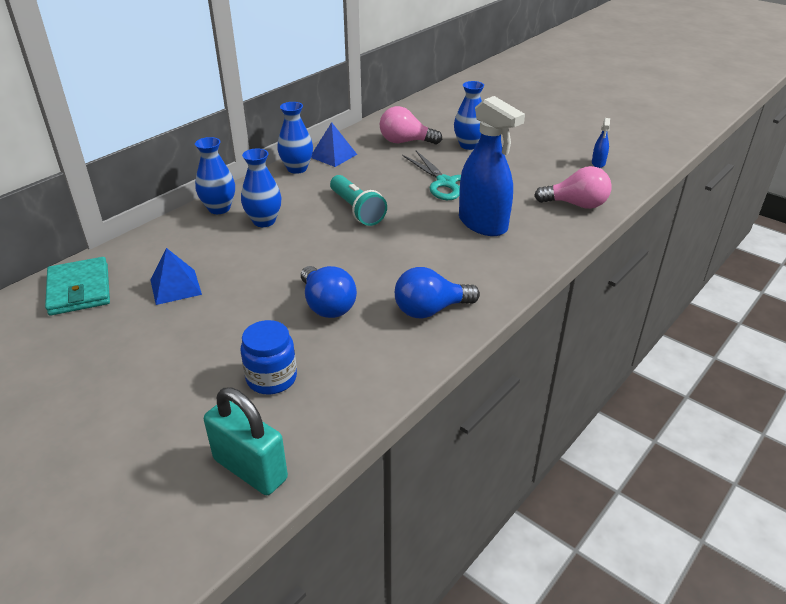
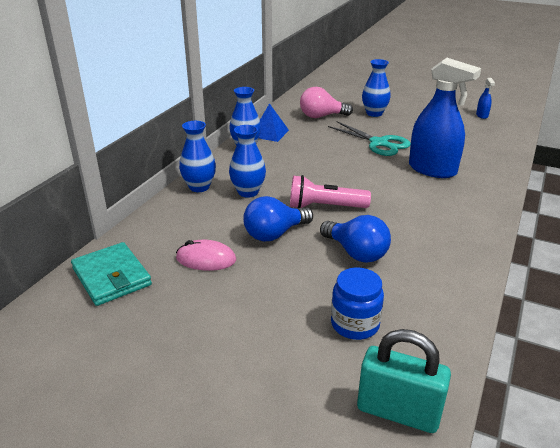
camera: 15 degrees left, 5 degrees down
blue pyramid [150,248,202,305] -> pink mouse [176,240,236,271]
turquoise flashlight [330,175,387,226] -> none
blue light bulb [395,267,480,319] -> blue light bulb moved to [243,196,313,242]
pink light bulb [534,166,612,209] -> none
none -> pink flashlight [290,175,371,208]

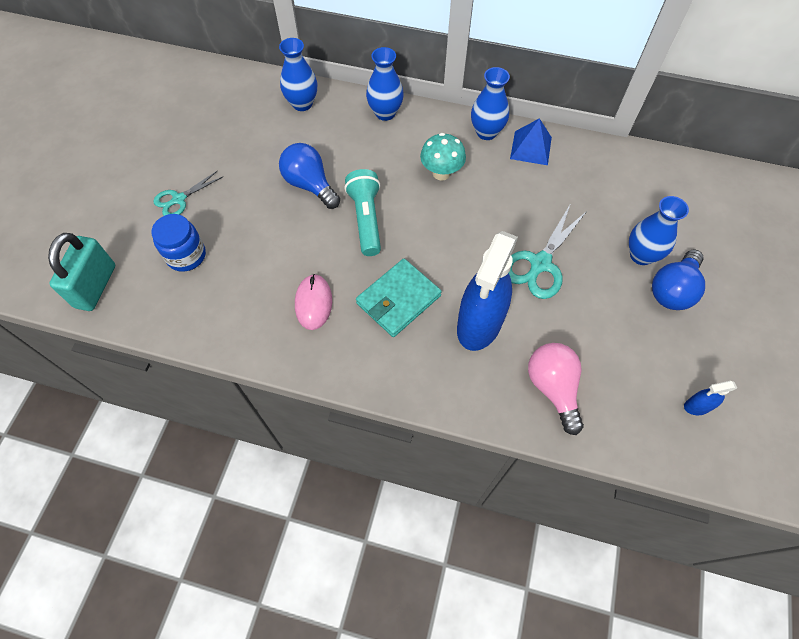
camera: 80 degrees right, 30 degrees up
turquoise wallet [71,242,152,306] -> turquoise wallet moved to [356,258,442,337]
pink mouse [176,240,236,271] -> pink mouse moved to [295,274,332,330]
blue vase [229,125,266,197] -> blue vase moved to [279,38,317,111]
pink flashlight [290,175,371,208] -> turquoise flashlight [345,169,381,256]
pink light bulb [300,87,353,118] -> pink light bulb moved to [528,343,584,435]
blue light bulb [320,215,391,263] -> blue light bulb moved to [652,250,705,310]
none -> turquoise scissors [154,170,223,216]
none -> turquoise mushroom [420,133,466,180]

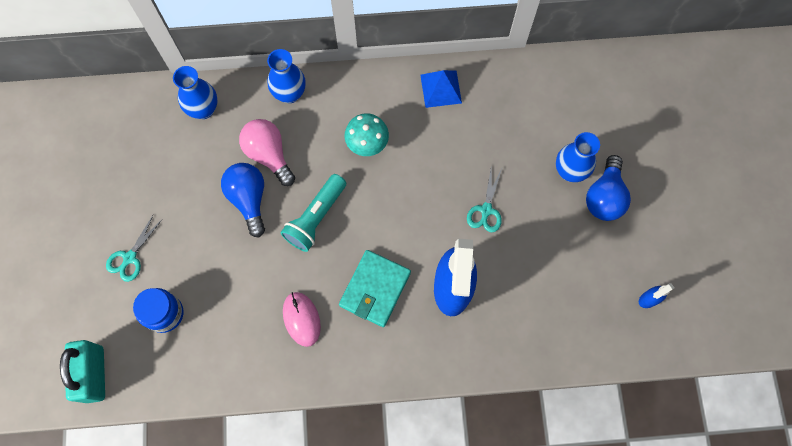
camera: 20 degrees left, 10 degrees up
blue light bulb [279,143,340,209] -> blue light bulb turned 45 degrees clockwise [221,163,265,237]
turquoise flashlight [345,169,381,256] -> turquoise flashlight turned 120 degrees counterclockwise [281,174,346,252]
blue vase [471,67,510,140] -> none
turquoise scissors [509,203,587,299] -> turquoise scissors [467,165,502,232], size x0.63
pink light bulb [528,343,584,435] -> pink light bulb moved to [239,119,295,186]

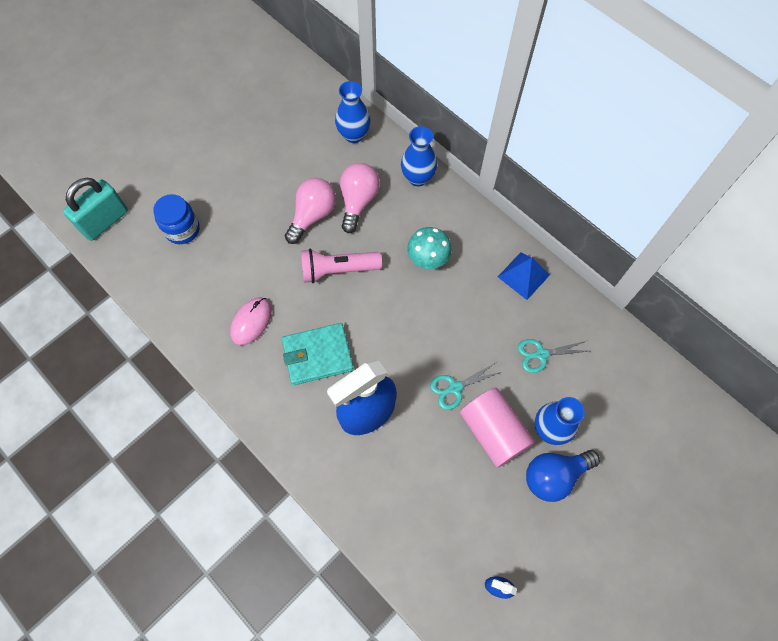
camera: 50 degrees right, 5 degrees down
turquoise scissors [106,214,162,282] -> turquoise scissors moved to [518,339,588,373]
blue light bulb [221,163,265,237] -> pink light bulb [285,178,336,244]
turquoise flashlight [281,174,346,252] -> pink flashlight [301,249,382,283]
none -> pink cylinder [460,388,535,468]

